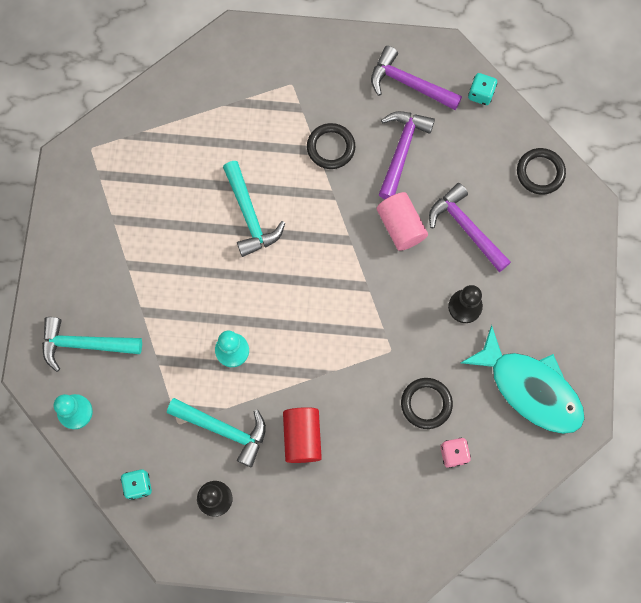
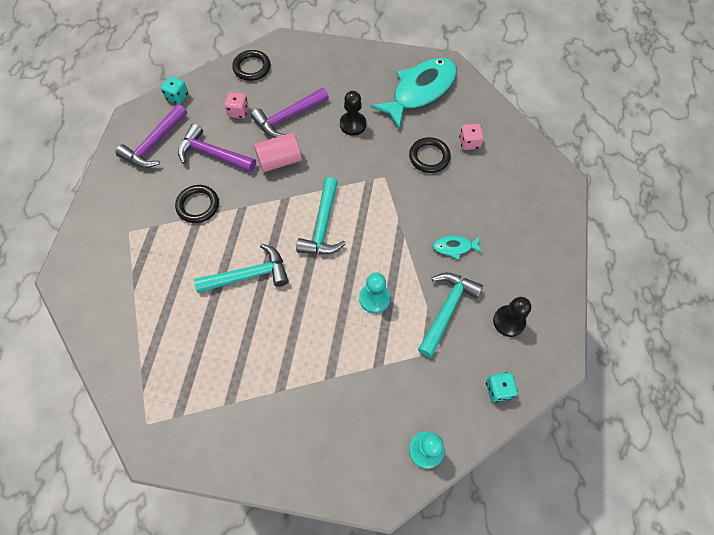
camera: 85 degrees left, 10 degrees down
turquoise hammer [42,317,142,372] -> turquoise hammer moved to [296,177,346,254]
red cylinder [283,407,322,463] -> turquoise fish [433,236,483,260]
none -> pink dice [224,92,249,119]

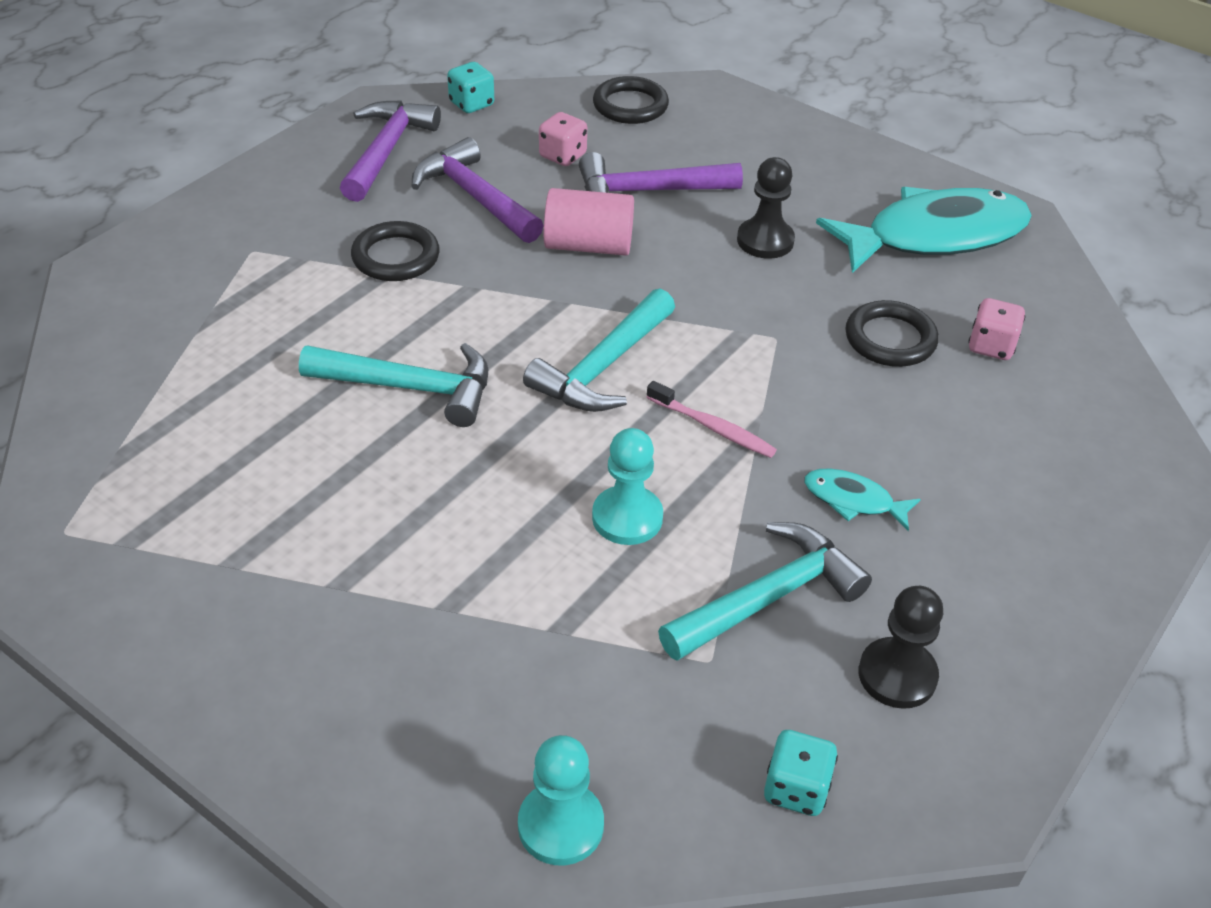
camera: 25 degrees right, 20 degrees down
purple hammer [115,104,187,168] -> purple hammer turned 135 degrees clockwise [340,100,441,202]
none -> pink toothbrush [647,381,777,458]

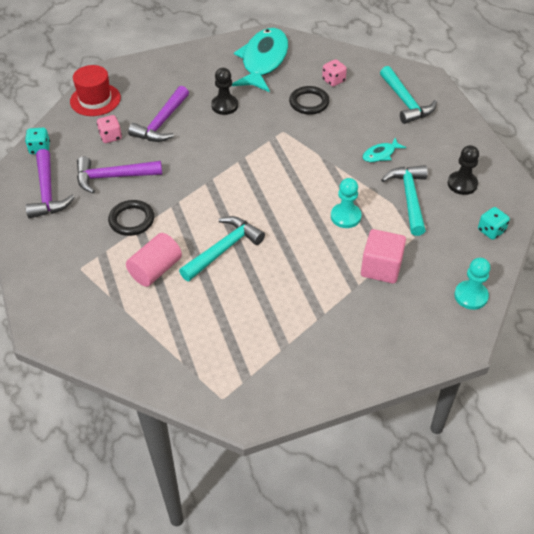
camera: 55 degrees left, 5 degrees up
purple hammer [340,100,441,202] -> purple hammer turned 150 degrees counterclockwise [26,149,75,219]
turquoise hammer [523,288,675,412] -> turquoise hammer moved to [380,66,437,124]
pink cylinder [544,188,634,256] -> pink cylinder moved to [126,233,182,287]
black ring [593,76,669,124] -> red hat [70,65,121,116]
pink toothbrush [647,381,777,458] -> none
none -> pink cube [361,229,406,284]

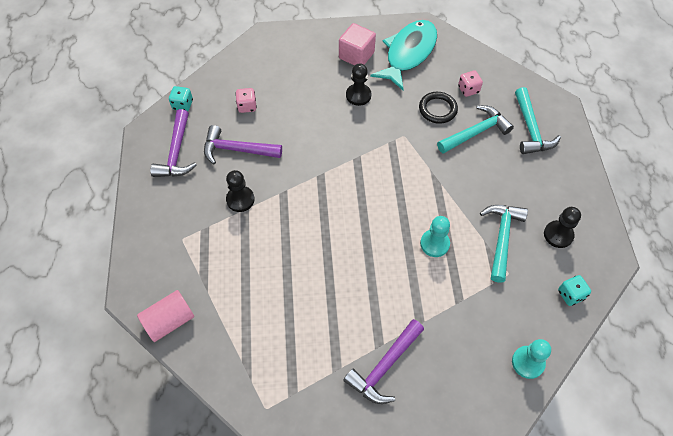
camera: 15 degrees right, 10 degrees up
red hat [70,65,121,116] -> none
black ring [108,200,154,236] -> black pawn [226,170,255,212]
pink cylinder [126,233,182,287] -> pink cylinder moved to [137,290,194,342]
purple hammer [128,86,189,142] -> purple hammer moved to [343,319,424,404]
turquoise hammer [179,216,265,281] -> turquoise hammer moved to [437,105,514,154]
pink cube [361,229,406,284] -> pink cube moved to [339,23,376,66]
turquoise fish [362,138,406,162] -> none

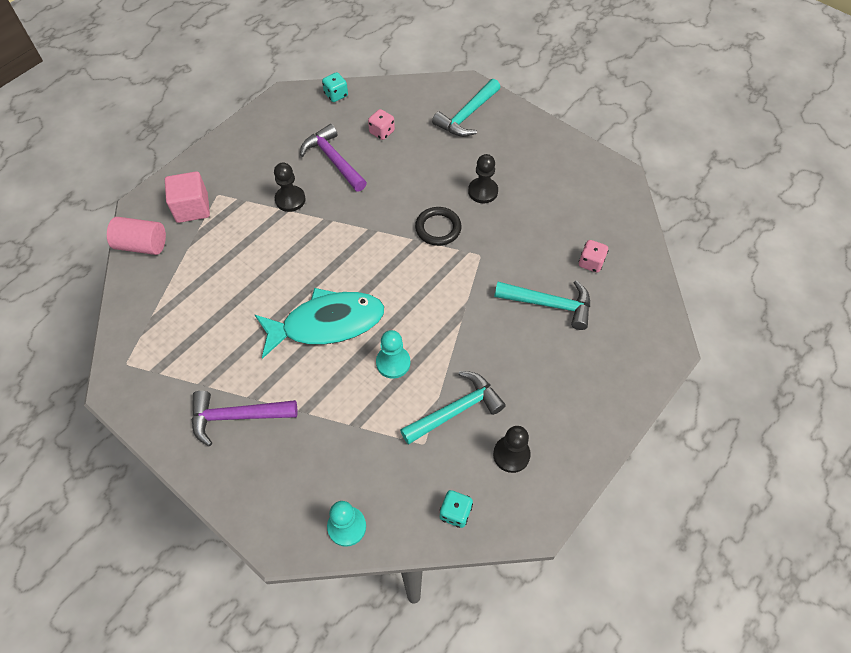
camera: 45 degrees right, 0 degrees up
purple hammer [150,109,197,177] -> none
pink cube [339,23,376,66] -> pink cube moved to [165,171,210,223]
turquoise fish [370,20,437,90] -> turquoise fish moved to [255,288,384,359]
black ring [419,92,458,124] -> black ring moved to [415,207,462,246]
turquoise hammer [515,87,561,154] -> turquoise hammer moved to [432,79,501,137]

